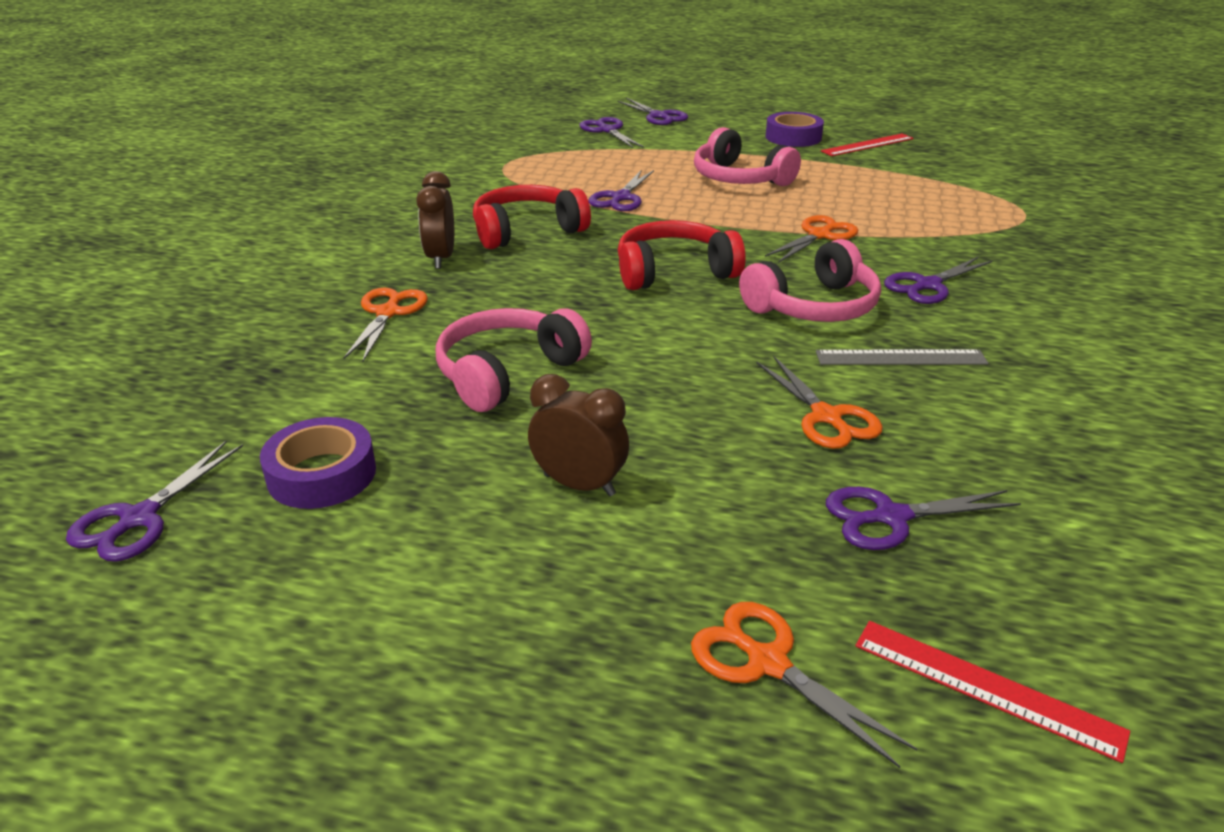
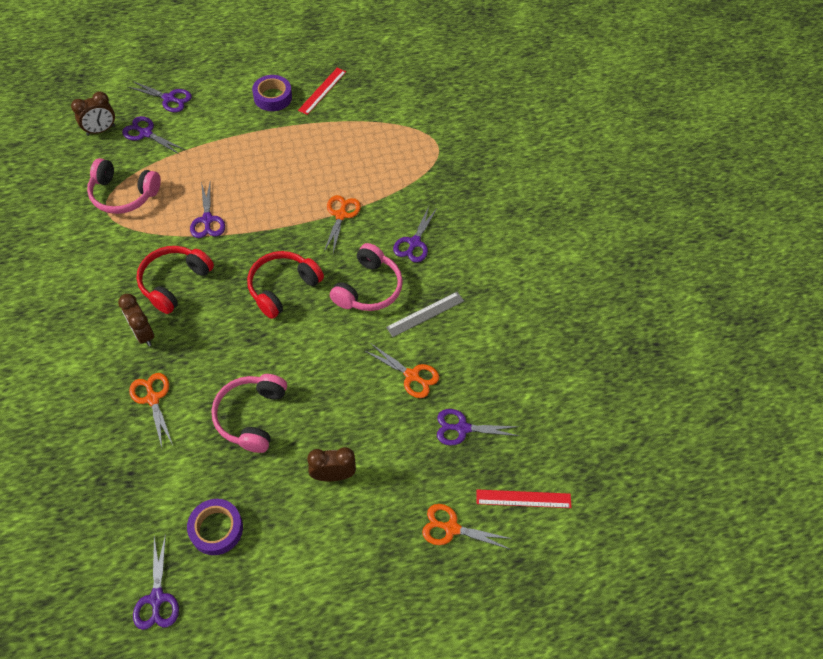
camera: 35 degrees left, 25 degrees up
pink headphones [694,127,801,186] -> pink headphones moved to [87,158,161,214]
purple scissors [826,487,1021,550] -> purple scissors turned 45 degrees clockwise [437,409,520,446]
none -> brown clock [71,92,115,136]

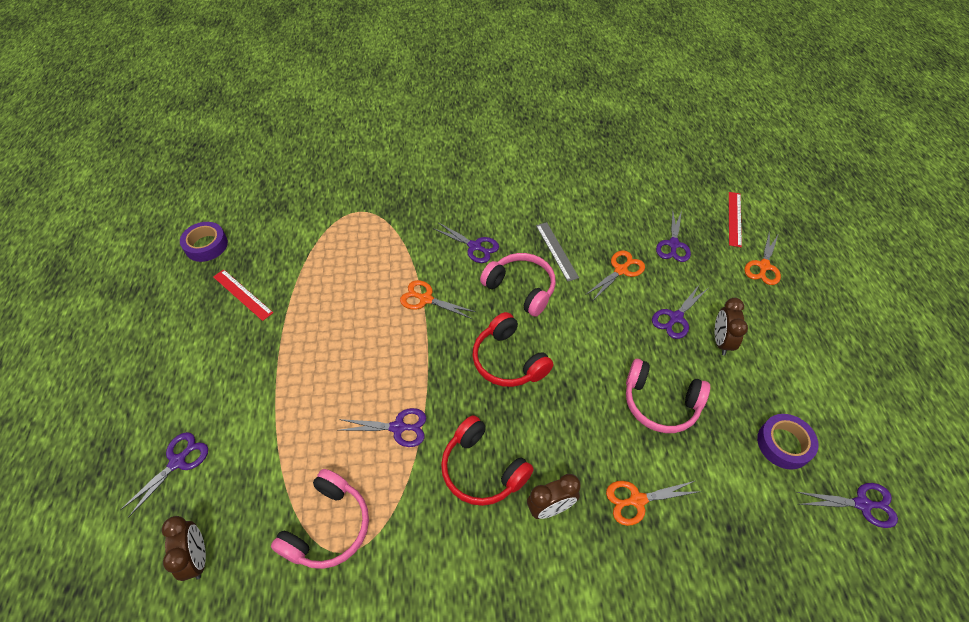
camera: 75 degrees left, 5 degrees down
purple scissors [122,116,186,155] -> purple scissors moved to [652,284,707,339]
purple tape [252,75,292,111] -> purple tape moved to [180,222,228,262]

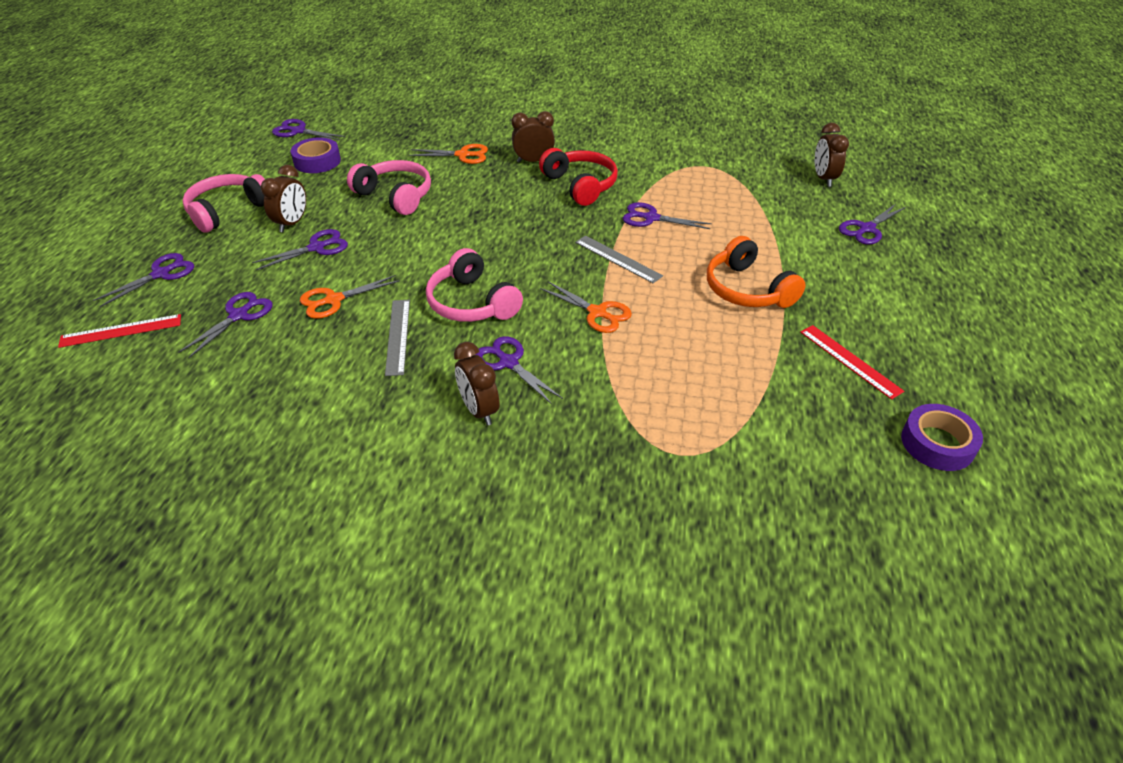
camera: 165 degrees left, 10 degrees down
pink headphones [271,469,369,569] -> pink headphones moved to [182,174,265,233]
red headphones [472,312,553,387] -> none
red ruler [729,192,742,247] -> red ruler turned 45 degrees clockwise [58,314,181,348]
orange scissors [744,230,781,285] -> purple scissors [93,253,194,307]
none -> brown clock [454,342,500,425]
none -> grey ruler [575,235,663,283]
none -> orange headphones [707,236,806,308]

